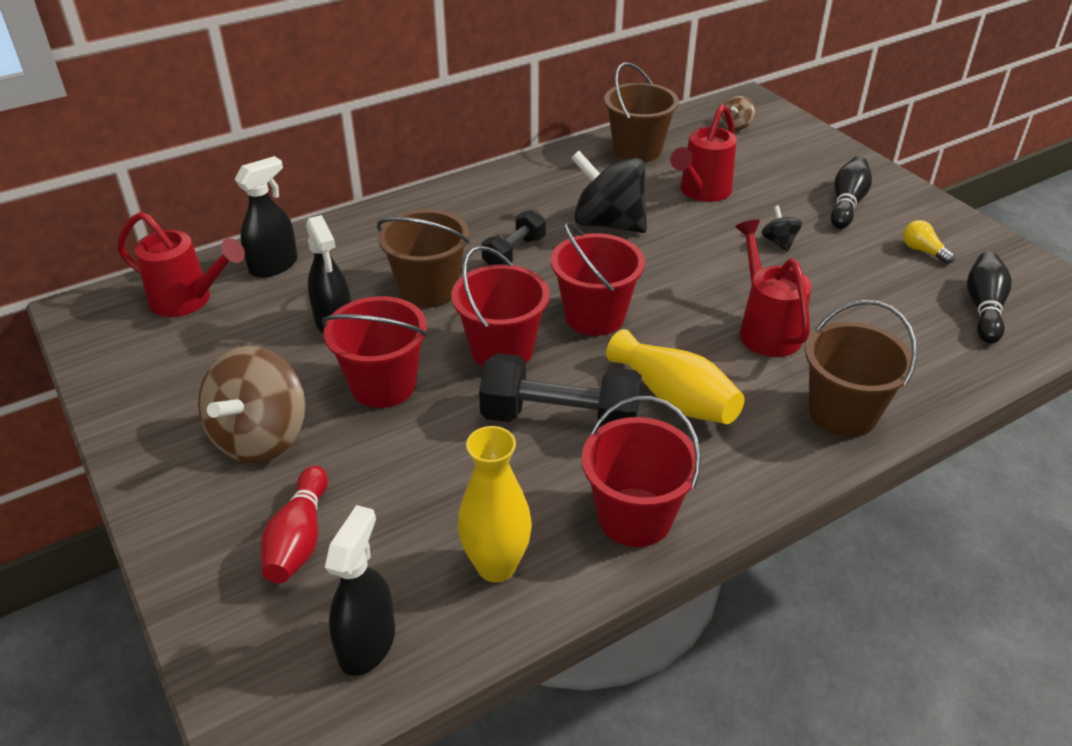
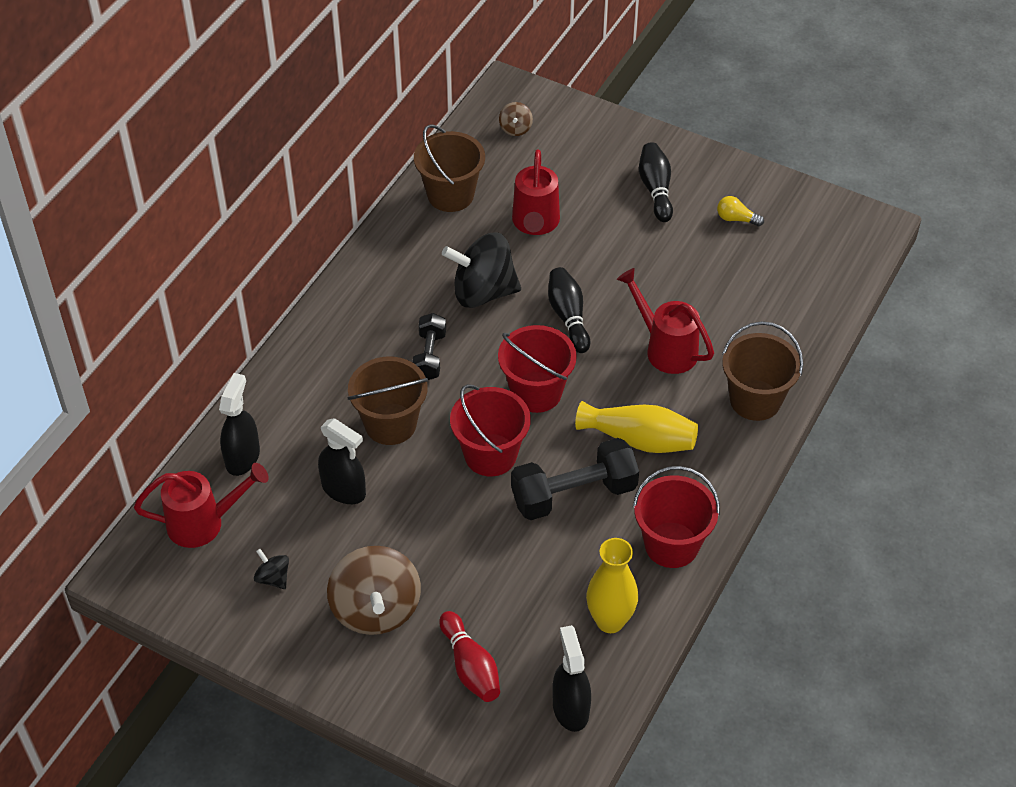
camera: 30 degrees left, 10 degrees up
red bucket [321,296,428,408] -> none
black spinning top [761,206,802,252] -> black spinning top moved to [254,549,289,589]
black bowling pin [967,252,1012,344] -> black bowling pin moved to [548,267,590,353]

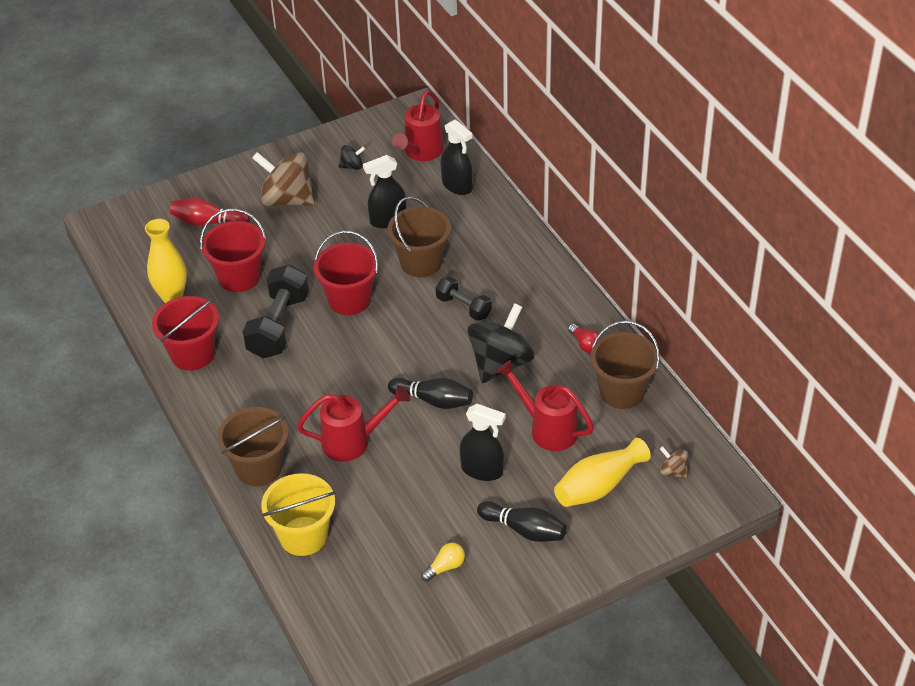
camera: 125 degrees right, 5 degrees down
red bucket [498,325,577,413] -> red bucket moved to [200,209,266,292]
black spray bottle [552,625,591,732] -> black spray bottle moved to [460,404,506,481]
yellow vase [575,401,698,453] -> yellow vase moved to [554,438,651,507]
none -> yellow bucket [261,473,335,556]
none -> red light bulb [568,324,601,353]

